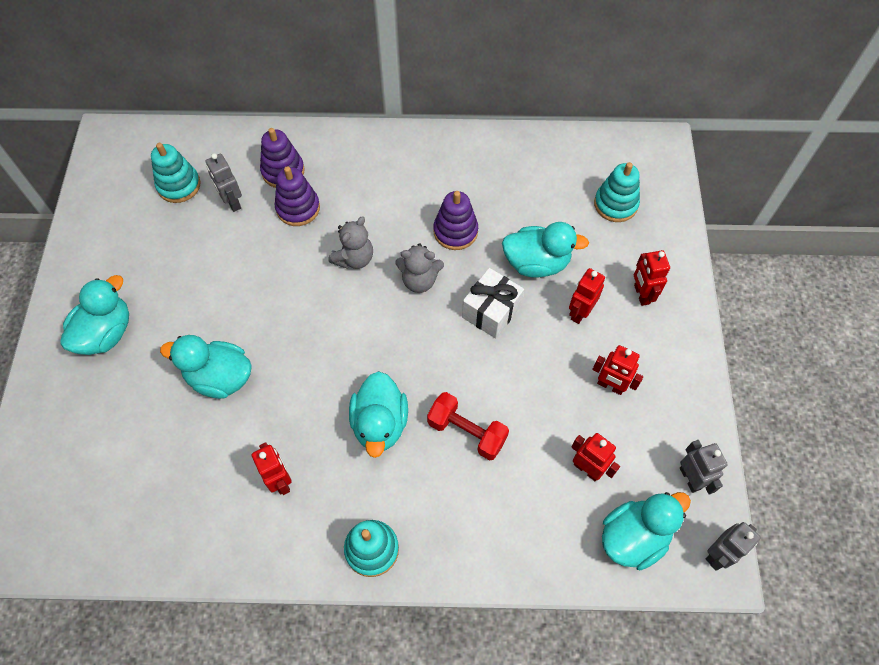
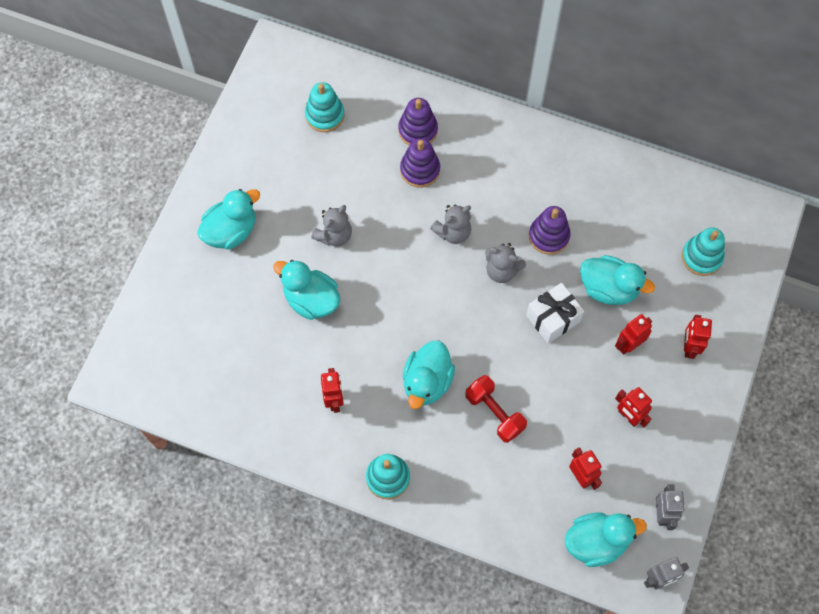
camera: 20 degrees right, 5 degrees up
grey robot [206,153,242,212] -> none
none -> grey teddy bear [311,205,352,246]

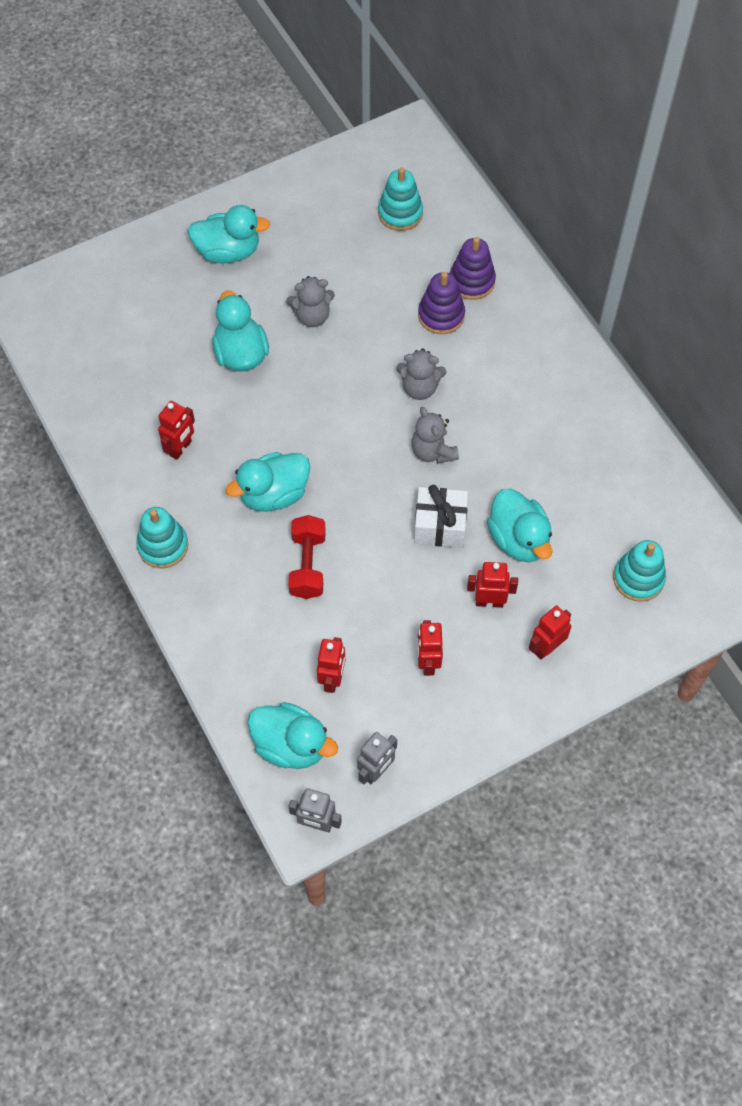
camera: 40 degrees right, 5 degrees down
purple stacking toy [529,206,570,255] -> none

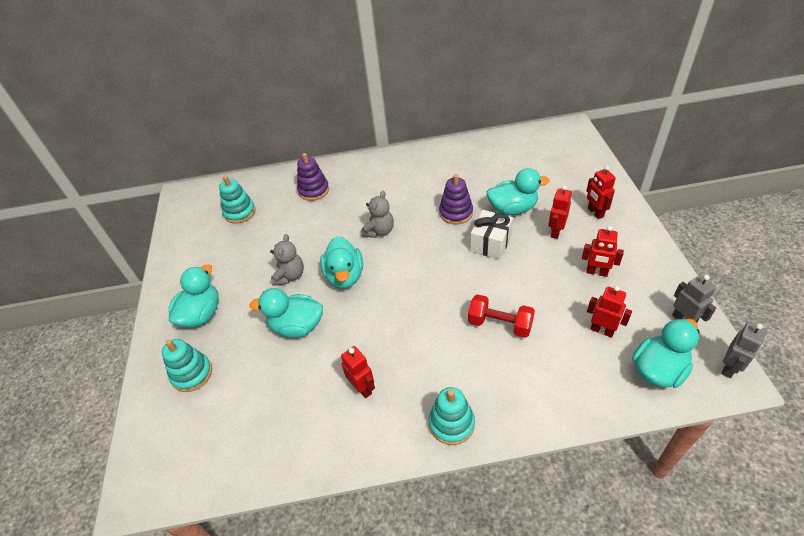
camera: 65 degrees left, 15 degrees down
turquoise duck [226,452,310,512] -> turquoise duck moved to [320,236,363,288]
grey teddy bear [411,407,459,464] -> none
purple stacking toy [418,272,465,334] -> purple stacking toy moved to [439,174,473,224]
turquoise stacking toy [613,540,666,602] -> turquoise stacking toy moved to [162,339,212,392]

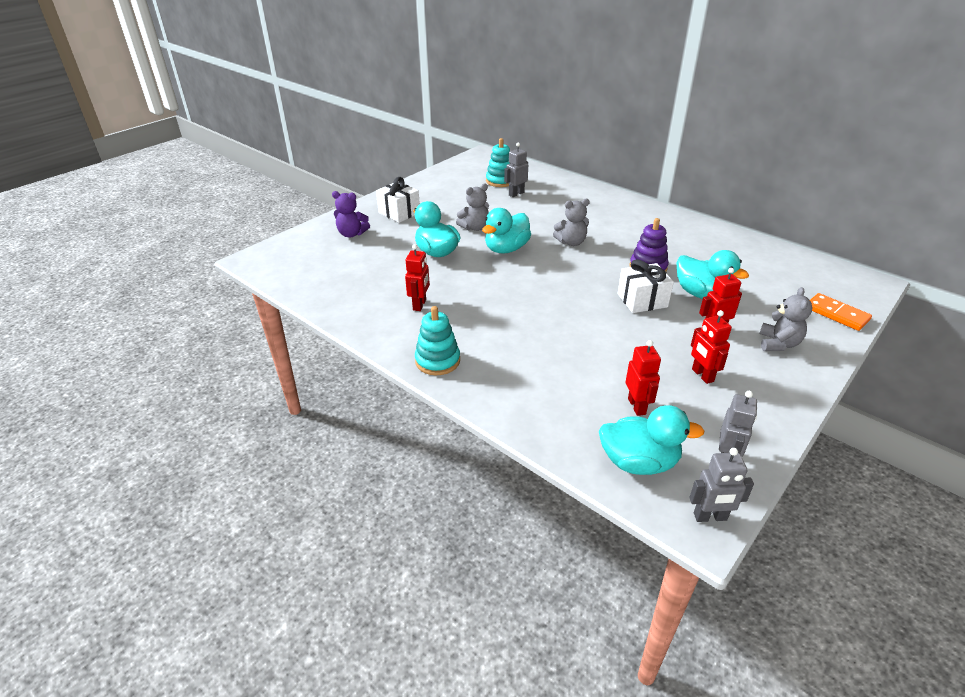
camera: 45 degrees right, 10 degrees down
turquoise stacking toy [162,339,212,392] -> purple teddy bear [332,191,370,238]
turquoise duck [168,264,219,328] -> white gift [376,177,420,223]
purple stacking toy [297,153,329,201] -> none
red dumbbell [468,294,535,338] -> none
red robot [586,166,616,219] -> grey teddy bear [759,287,812,351]
none -> grey robot [504,143,528,197]
none -> orange domino [810,293,872,331]

